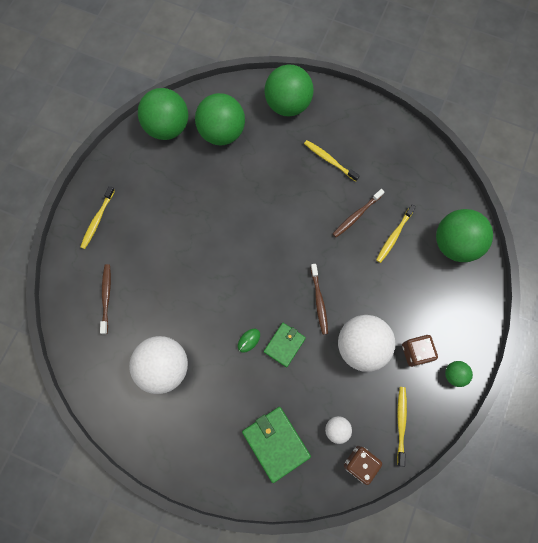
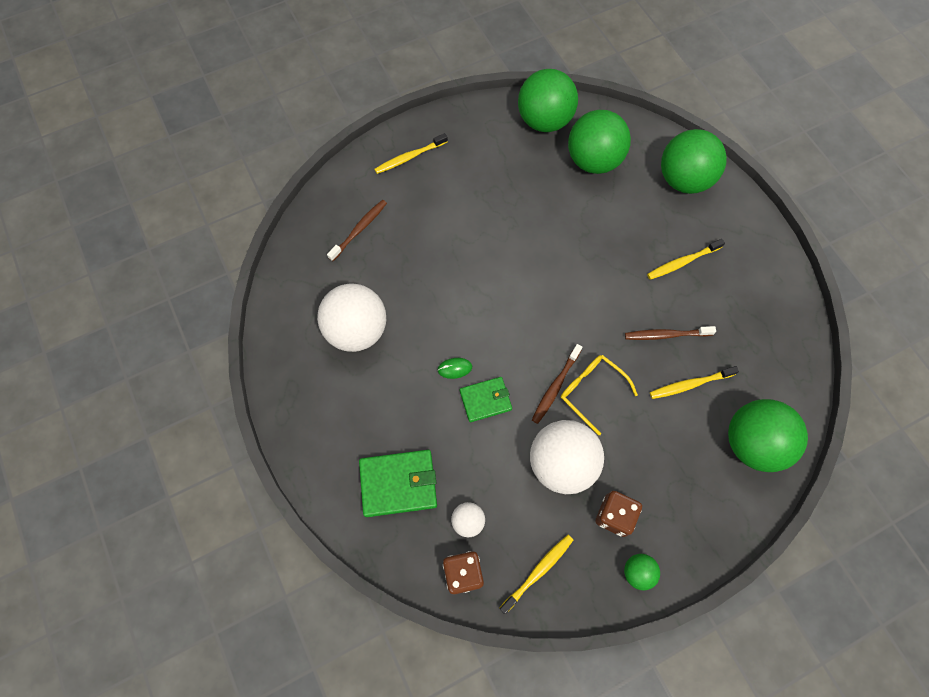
camera: 40 degrees right, 5 degrees down
green wallet [242,407,311,483] -> green wallet turned 75 degrees clockwise [359,450,437,517]
yellow toothbrush [304,140,360,182] -> yellow toothbrush turned 105 degrees counterclockwise [647,239,725,280]
none -> yellow glasses [561,355,638,435]

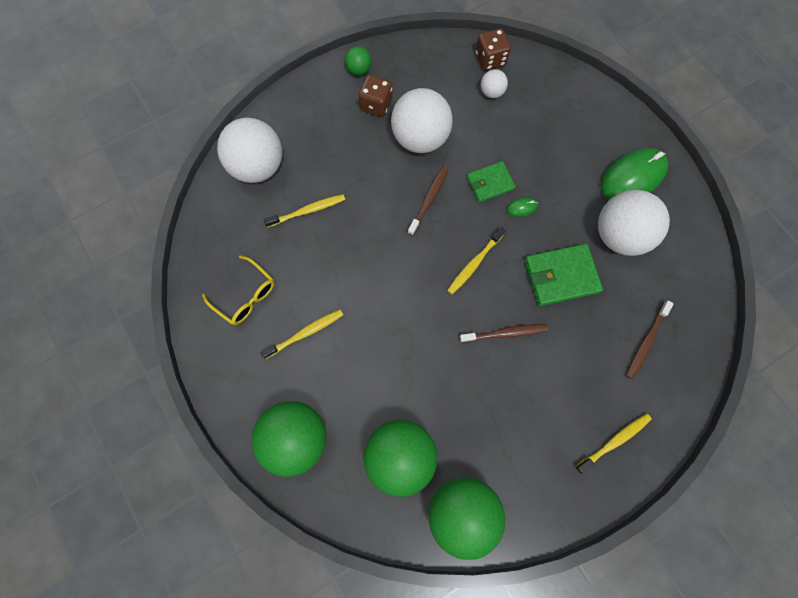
camera: 175 degrees right, 5 degrees up
green wallet [359,450,437,517] -> green wallet moved to [525,244,603,306]
yellow toothbrush [500,535,573,614] -> yellow toothbrush moved to [447,227,506,294]
yellow glasses [561,355,638,435] -> yellow glasses moved to [202,255,275,325]
brown toothbrush [625,326,716,340] -> brown toothbrush moved to [460,324,548,343]
green ball [728,399,808,472] -> white ball [217,118,282,183]
none -> green mouse [600,148,669,200]

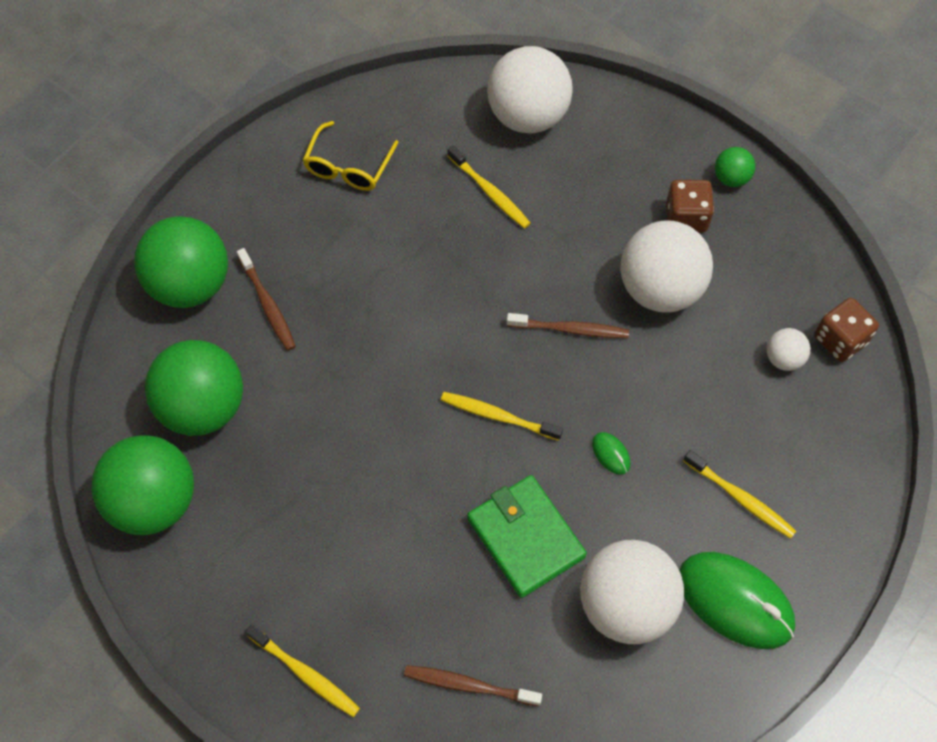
camera: 70 degrees right, 10 degrees down
yellow toothbrush [261,310,343,359] -> yellow toothbrush moved to [683,450,796,539]
brown toothbrush [460,324,548,343] -> brown toothbrush moved to [237,248,296,351]
green wallet [467,161,516,202] -> none

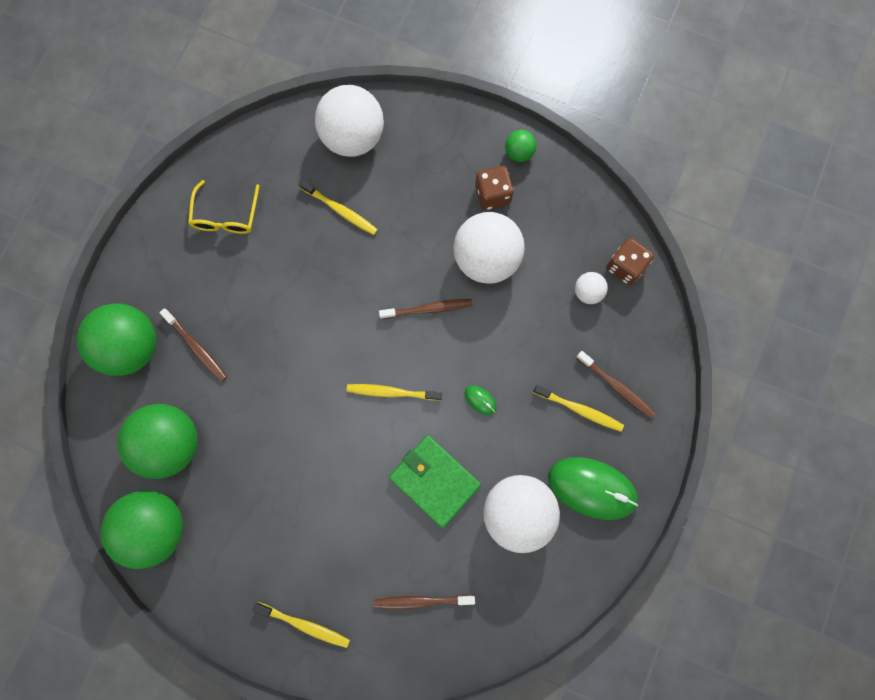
camera: 15 degrees left, 15 degrees up
none -> brown toothbrush [576,351,655,418]

